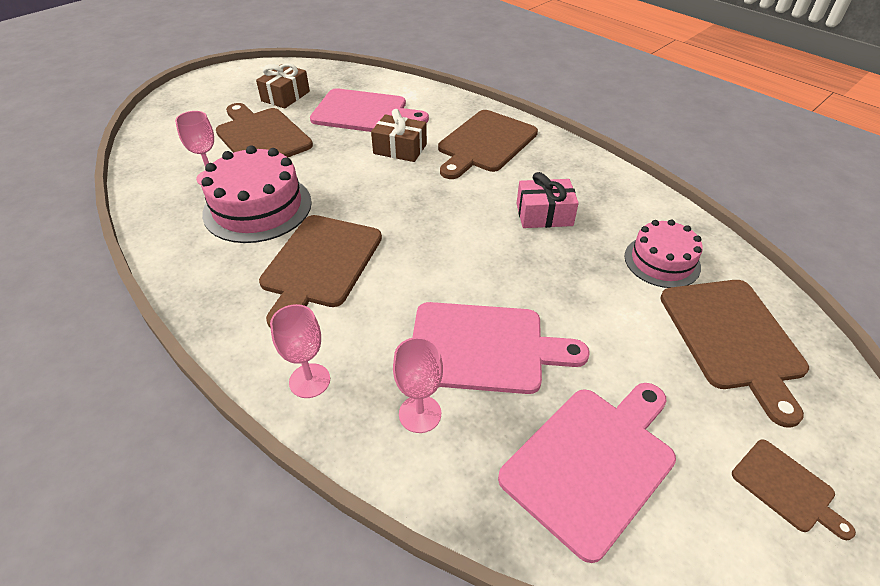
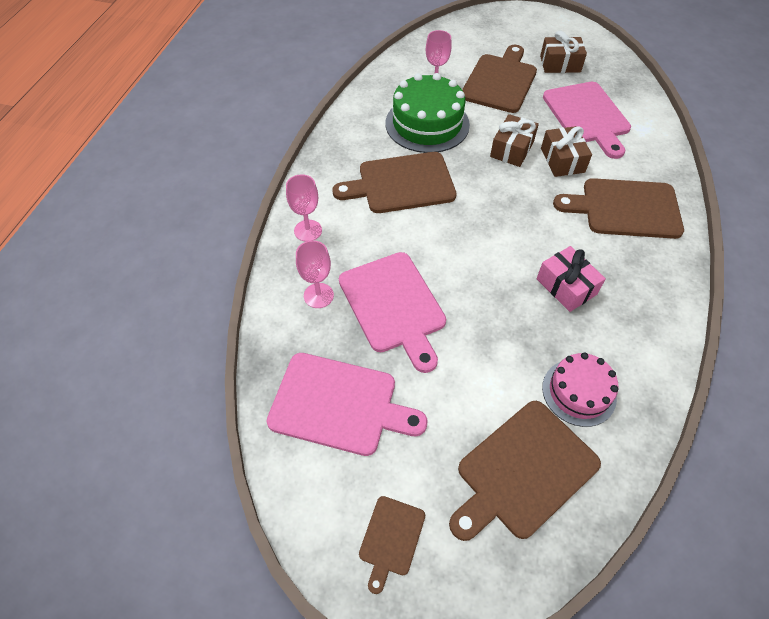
camera: 60 degrees right, 10 degrees up
pink cake [201,145,312,243] -> green cake [386,73,470,153]
none -> brown gift [490,114,539,167]

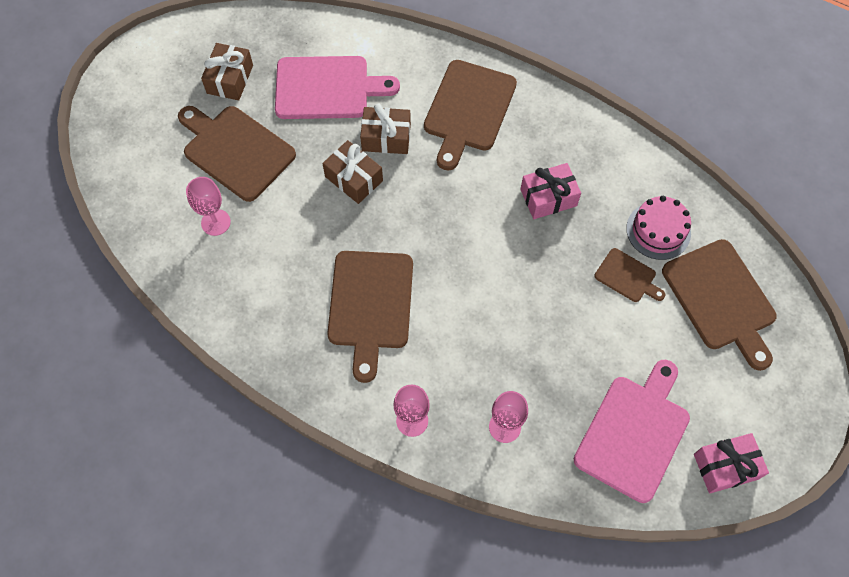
camera: 75 degrees left, 10 degrees up
pink cutting board [339,252,446,373] -> none
brown cutting board [359,496,425,594] -> brown cutting board moved to [595,248,665,302]
green cake [386,73,470,153] -> none
none -> pink gift [694,433,769,493]

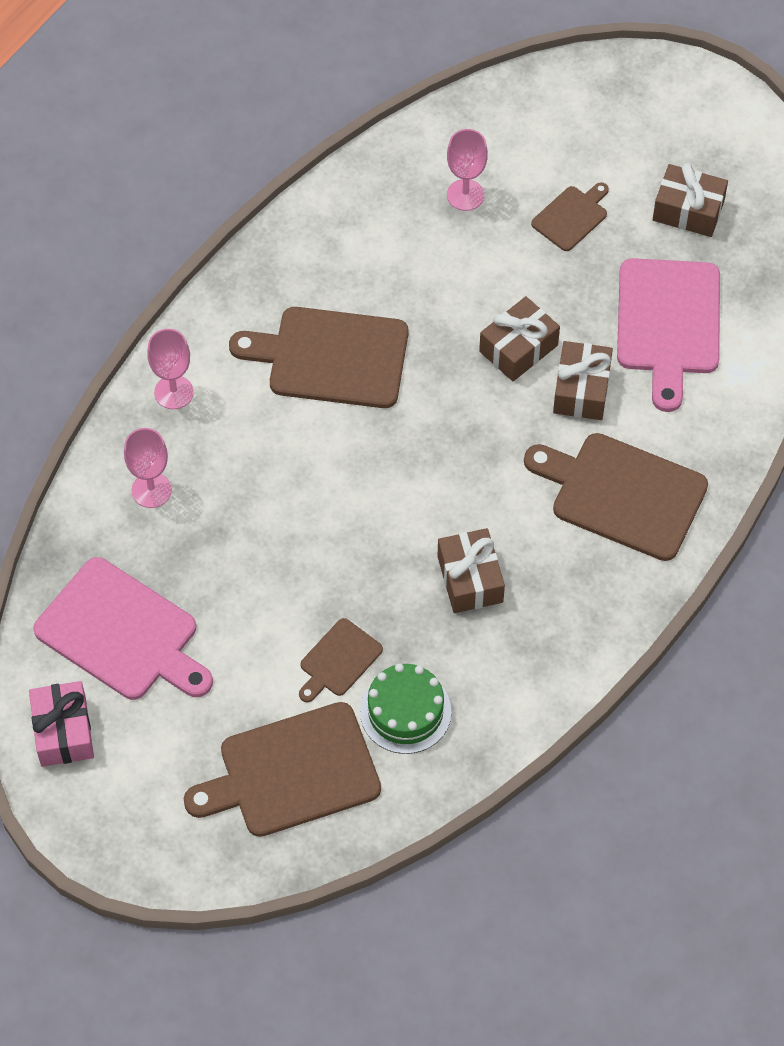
camera: 95 degrees right, 5 degrees down
brown cutting board [178,106,296,202] -> brown cutting board [531,182,609,251], size x0.52
pink gift [520,163,581,219] -> brown gift [437,528,505,613]
pink cake [626,196,691,260] -> green cake [360,663,452,754]

